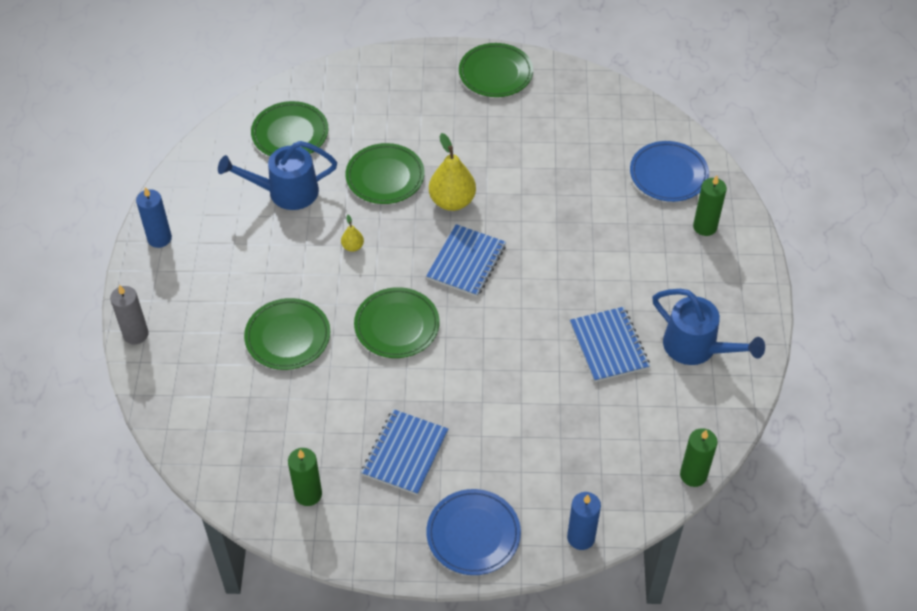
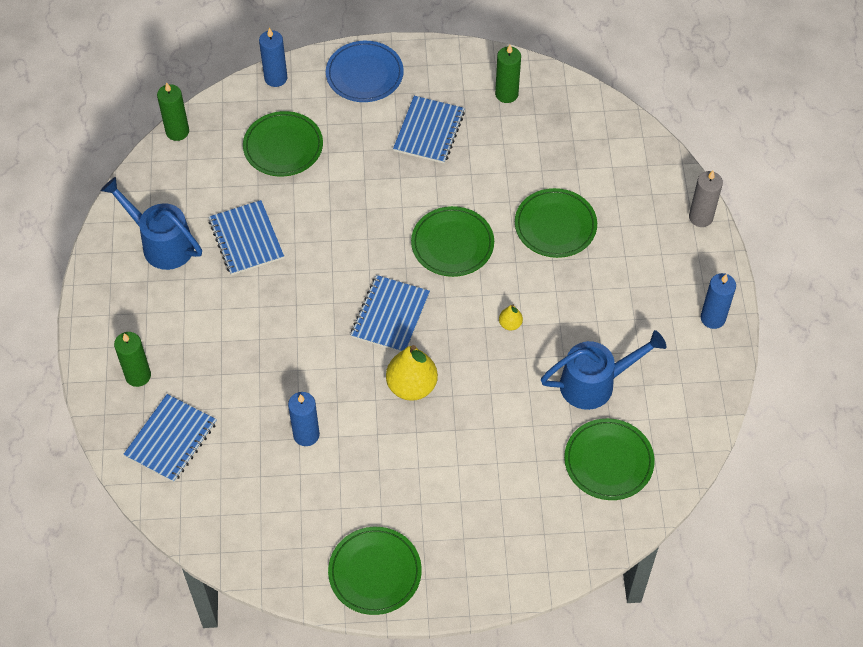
camera: 175 degrees right, 5 degrees up
green plate [346,143,425,204] -> green plate moved to [243,111,323,176]
blue plate [630,141,709,202] -> blue notebook [123,394,217,482]
none -> blue candle [288,392,320,446]

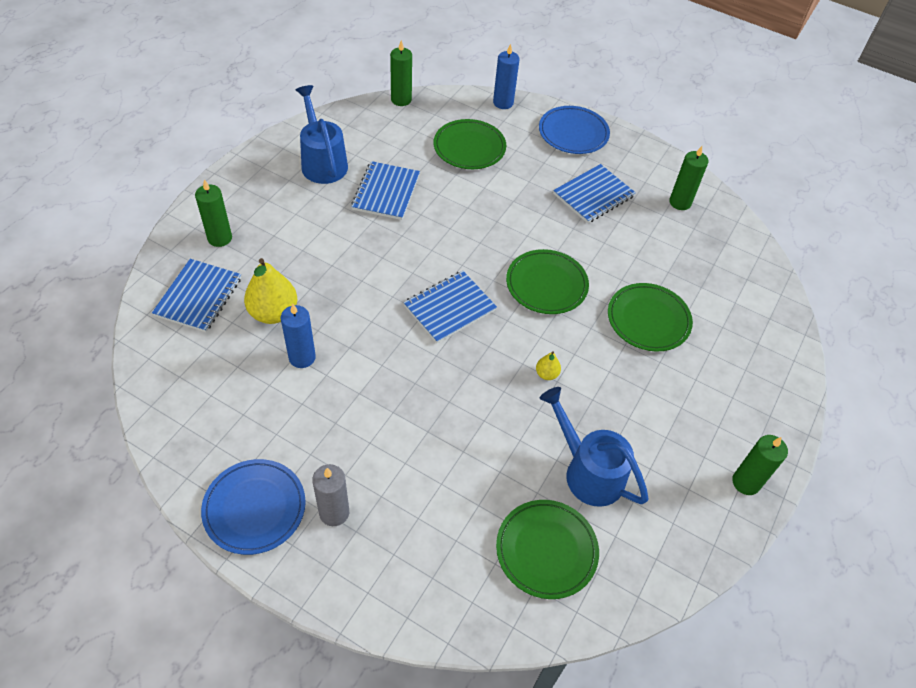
camera: 30 degrees right, 5 degrees down
blue notebook [123,394,217,482] -> blue notebook turned 45 degrees counterclockwise [152,259,241,332]
green plate [328,527,422,615] -> blue plate [201,459,306,555]
yellow pear [386,345,438,401] -> yellow pear moved to [244,258,297,324]
blue watering can [541,330,667,410] -> blue watering can turned 150 degrees counterclockwise [540,387,648,507]
grey candle [689,171,723,227] -> grey candle moved to [312,464,349,526]
blue candle [701,273,736,329] -> green candle [732,435,788,495]

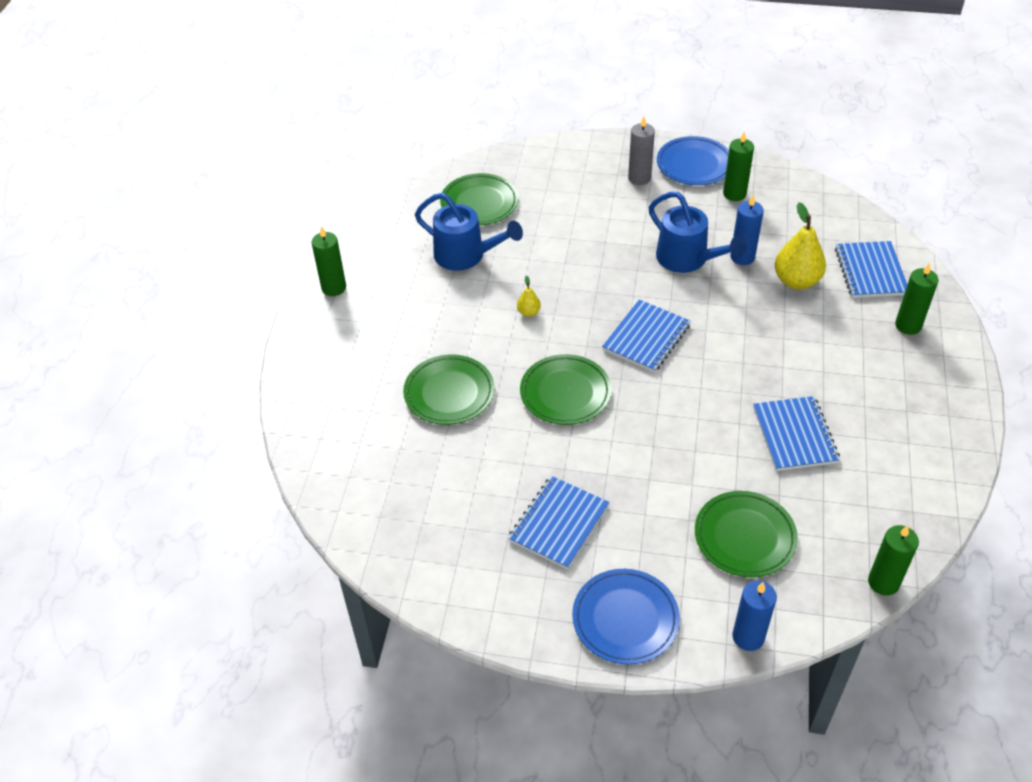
camera: 165 degrees right, 5 degrees down
blue watering can [296,85,348,184] -> blue watering can moved to [649,192,747,273]
green candle [669,146,709,210] -> green candle moved to [723,131,754,201]

